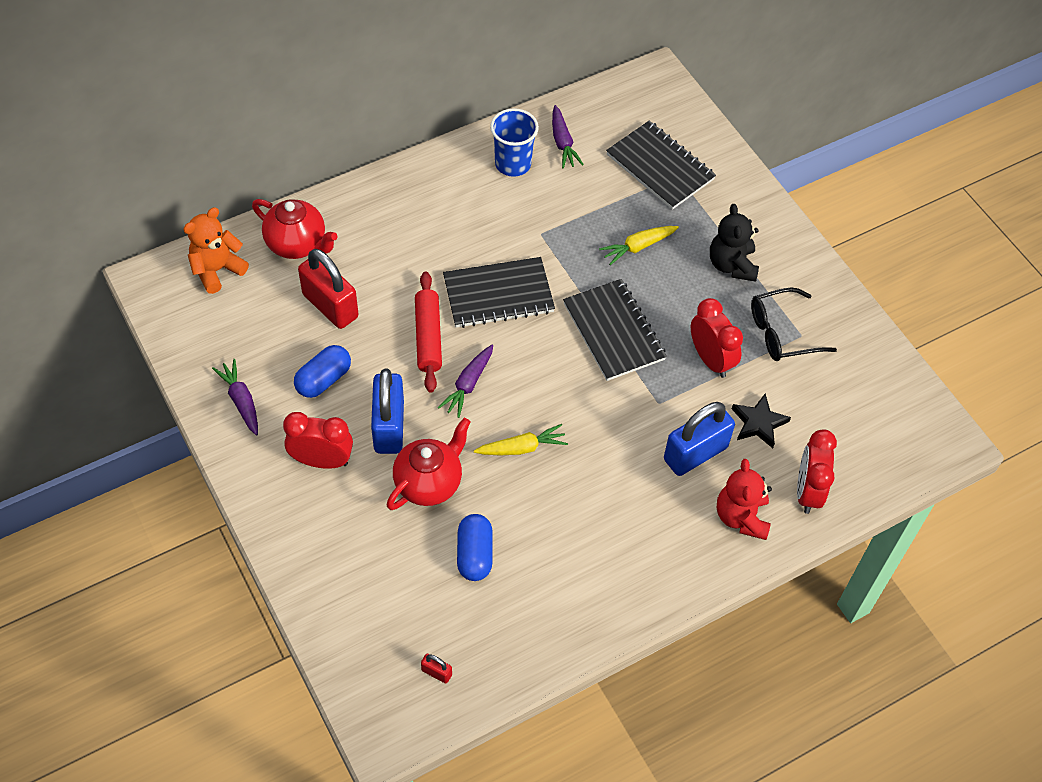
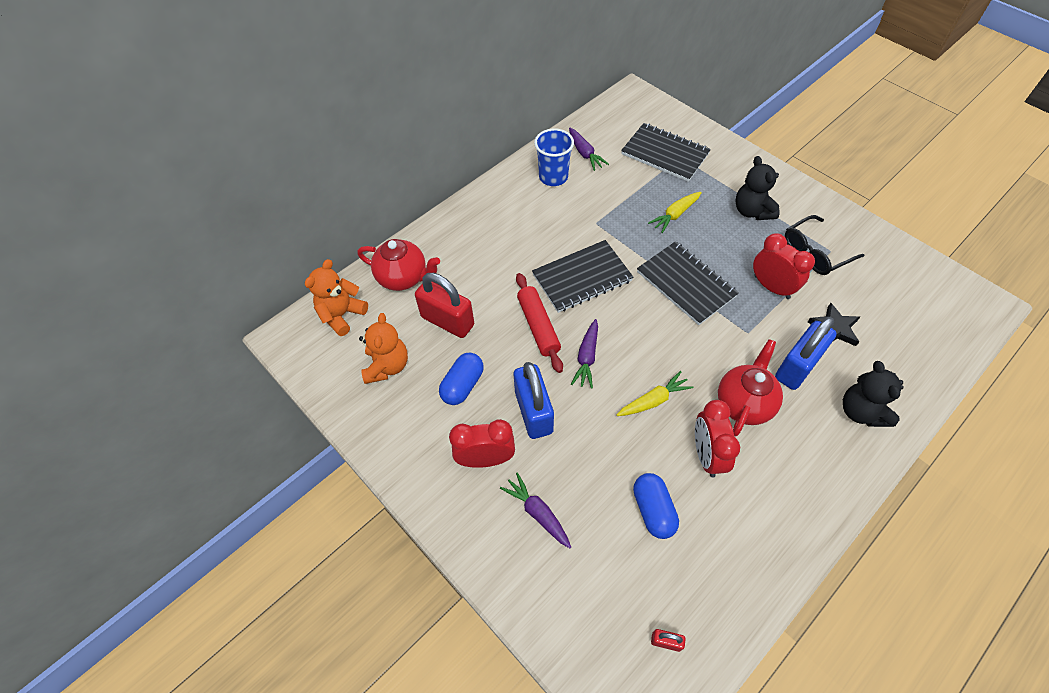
camera: 10 degrees left, 0 degrees up
purple carrot [212,359,258,435] -> purple carrot moved to [500,472,571,548]
red teapot [387,418,471,510] -> red teapot moved to [718,339,783,436]
red teddy bear [717,459,772,540] -> black teddy bear [843,361,904,427]
red clock [797,429,837,514] -> red clock moved to [695,400,740,477]
none -> orange teddy bear [359,313,408,384]

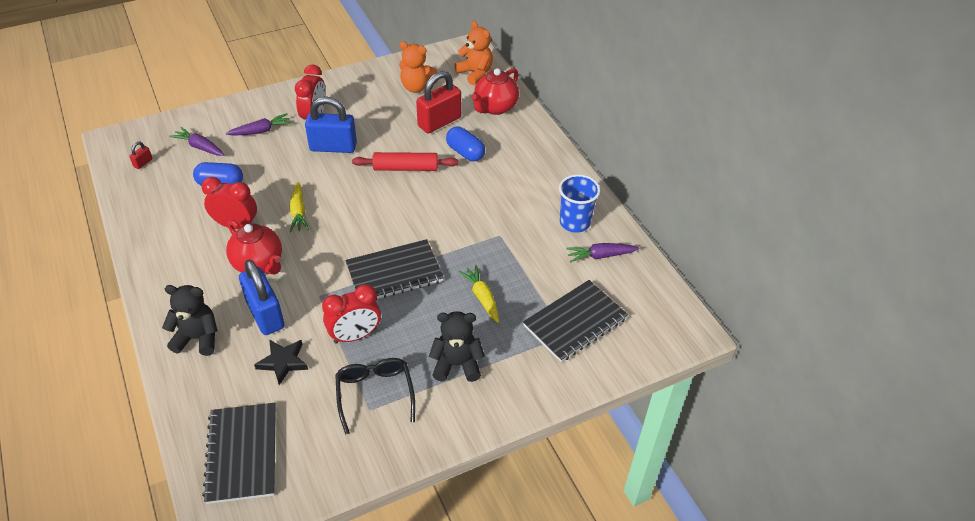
camera: 105 degrees right, 10 degrees down
blue capsule [439,353,484,405] -> blue capsule moved to [446,127,485,161]
black notebook [532,240,634,313] -> black notebook moved to [202,403,276,504]
purple carrot [571,319,598,389] -> purple carrot moved to [169,127,224,156]

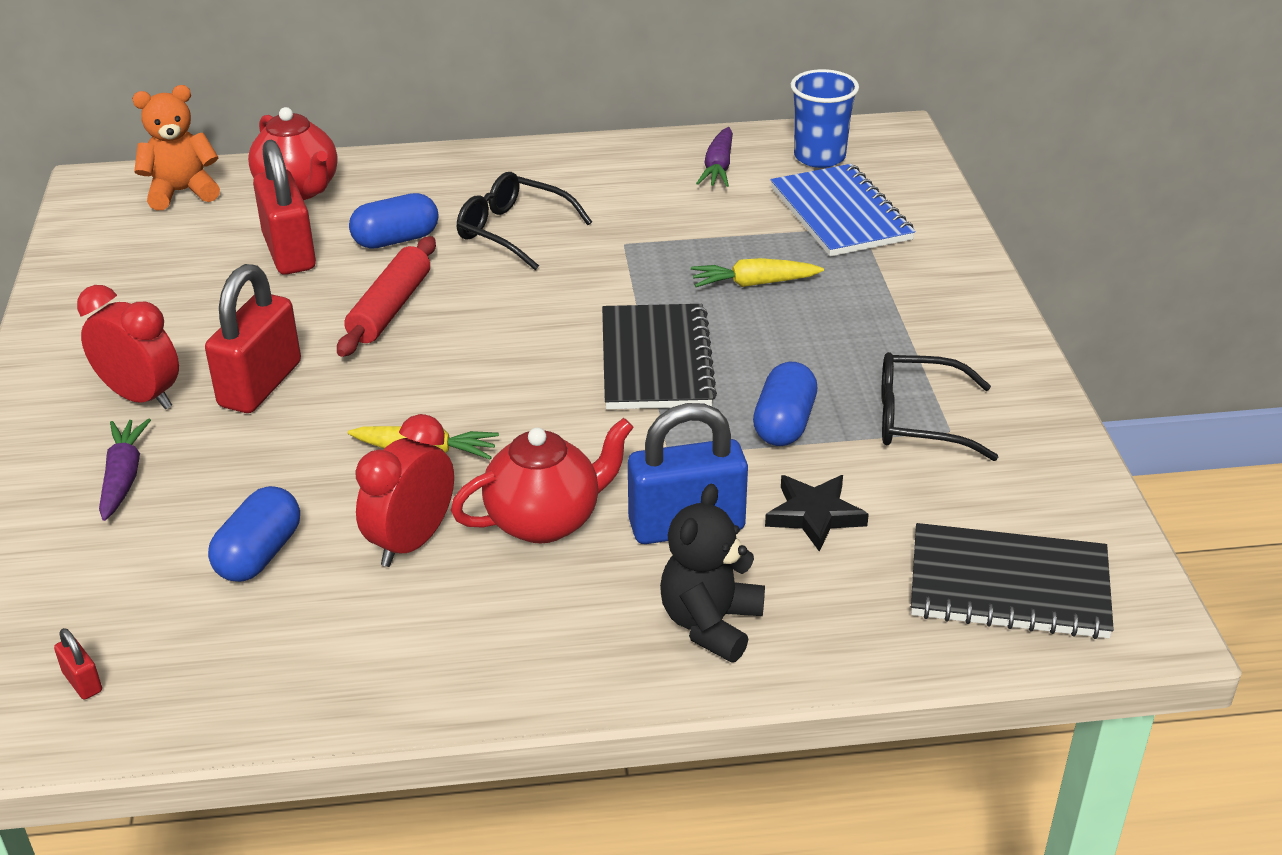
camera: 70 degrees left, 10 degrees down
purple carrot [169,127,224,156] -> none
blue padlock [305,96,357,153] -> red padlock [205,264,301,413]
red clock [322,284,381,344] -> blue capsule [753,362,817,446]
orange teddy bear [399,41,438,93] -> none
black teddy bear [429,311,485,382] -> none
black notebook [523,280,628,362] -> blue notebook [771,164,915,257]
blue cup [559,174,600,233] -> blue cup moved to [791,69,859,168]
none -> black glasses [457,172,592,270]

